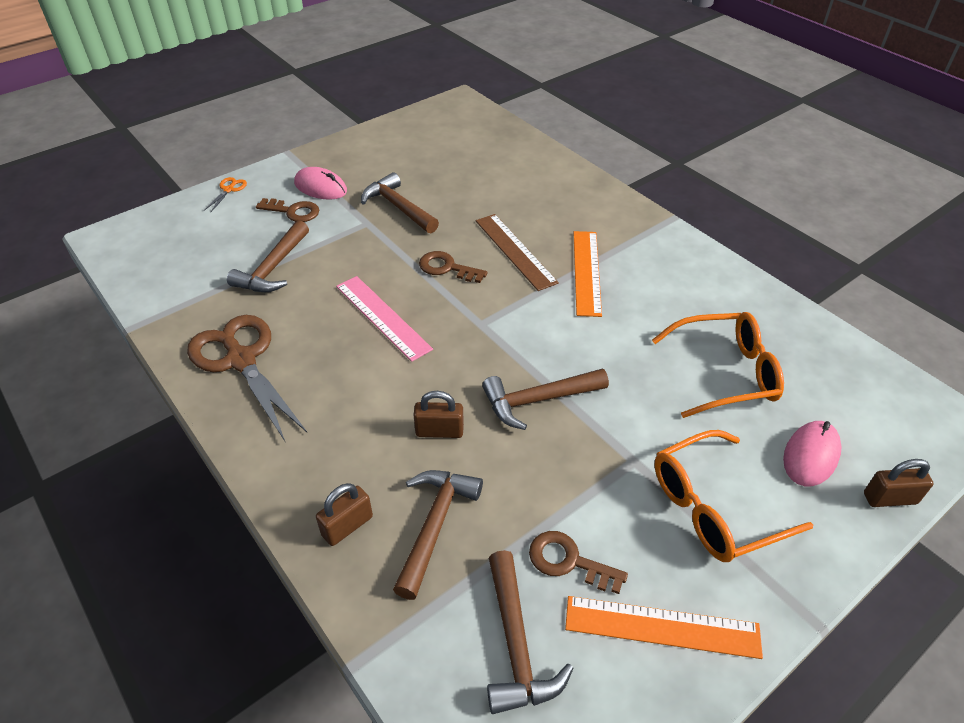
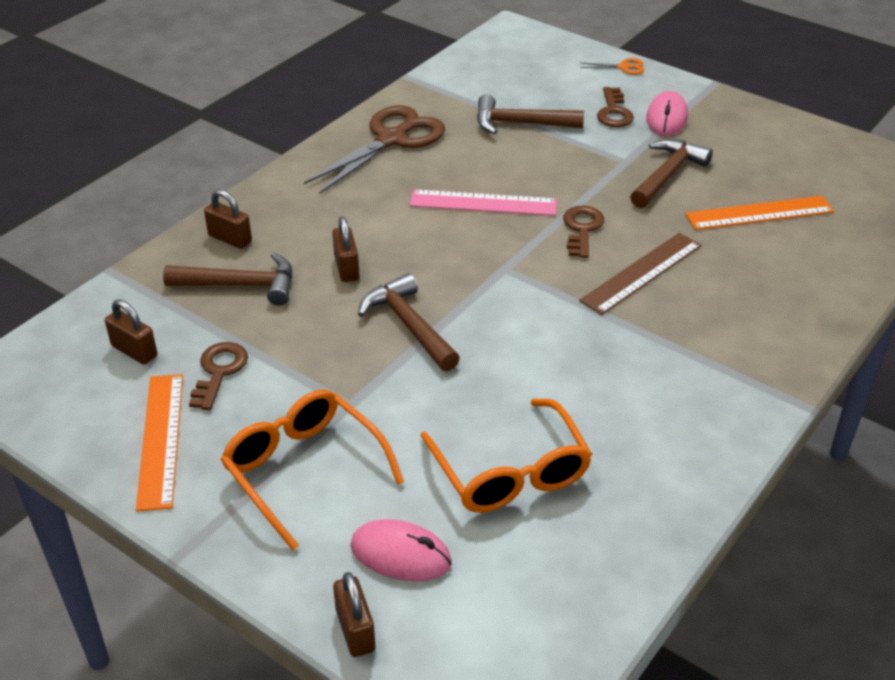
camera: 75 degrees right, 5 degrees down
pink ruler [336,276,433,362] -> pink ruler turned 60 degrees clockwise [410,189,557,216]
brown hammer [487,550,573,714] -> brown padlock [105,299,157,365]
orange ruler [573,231,602,317] -> orange ruler moved to [686,196,834,230]

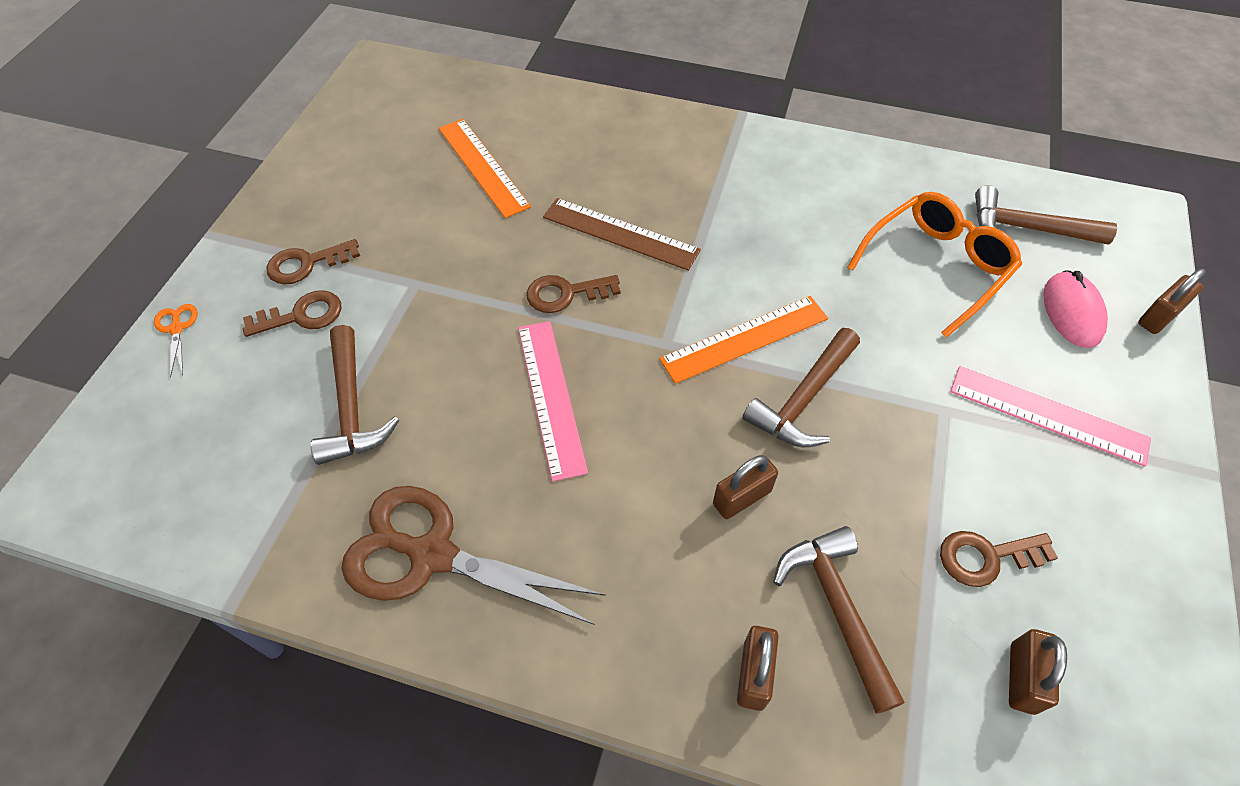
camera: 110 degrees left, 15 degrees up
orange ruler [136,374,183,511] -> orange ruler moved to [659,296,828,384]
orange glasses [221,389,404,551] -> pink ruler [950,366,1151,467]
brown hammer [630,139,713,208] -> brown hammer moved to [975,185,1117,245]
pink mouse [646,91,688,136] -> brown key [266,239,360,285]

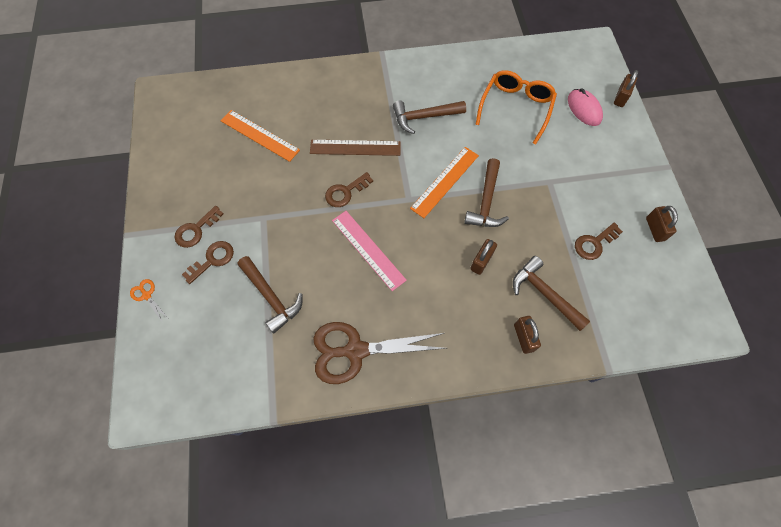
camera: 25 degrees left, 10 degrees up
pink ruler [950,366,1151,467] -> none
brown hammer [975,185,1117,245] -> brown hammer moved to [393,101,466,134]
brown padlock [1009,629,1067,715] -> brown padlock moved to [646,206,678,242]

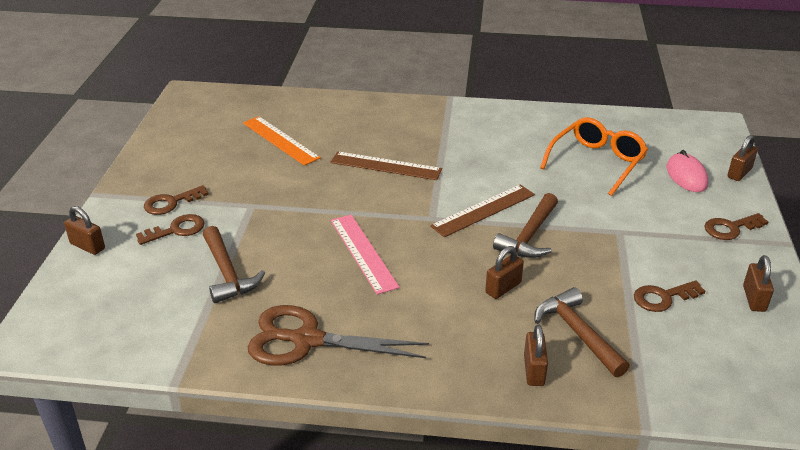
camera: 15 degrees right, 30 degrees down
orange scissors [130,279,168,323] -> brown padlock [64,206,105,255]
brown key [325,172,373,207] -> brown key moved to [704,213,768,240]
brown hammer [393,101,466,134] -> none
orange ruler [410,147,479,218] -> brown ruler [430,184,535,237]

